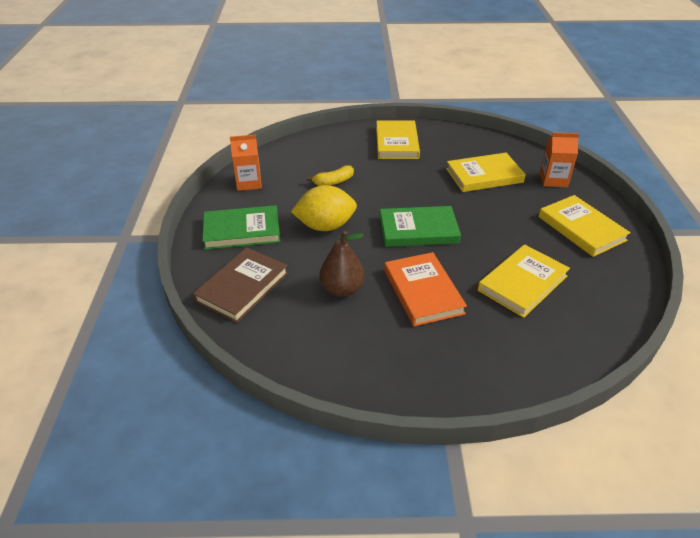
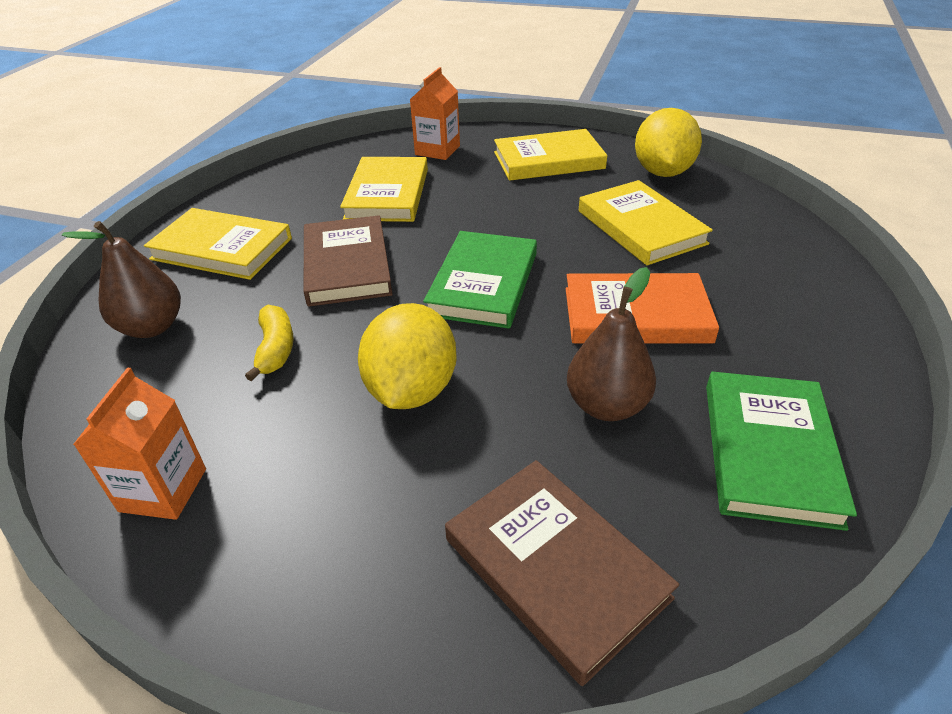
camera: 70 degrees left, 0 degrees up
green book [202,205,280,250] -> green book moved to [706,372,857,531]
none -> brown pear [62,221,181,338]
none -> brown book [304,215,393,307]
none -> yellow lemon [635,108,702,177]

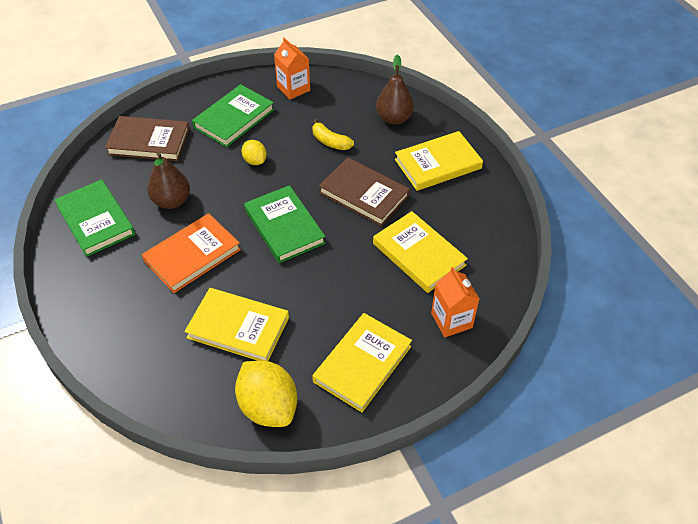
camera: 135 degrees right, 10 degrees up
yellow lemon [358,303,457,409] -> yellow lemon [241,140,267,165], size x0.53
none -> green book [192,84,274,147]

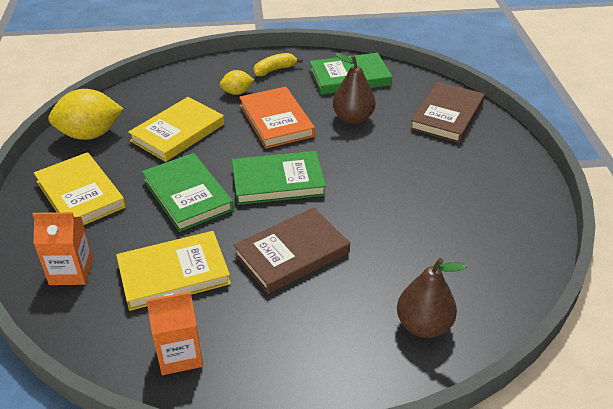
camera: 110 degrees right, 10 degrees down
green book [192,84,274,147] -> green book moved to [142,153,234,232]
yellow lemon [241,140,267,165] -> yellow lemon moved to [220,70,254,95]
orange carton [274,37,310,99] -> orange carton moved to [146,291,203,375]
yellow banana [312,119,354,150] -> yellow banana moved to [254,53,303,76]
yellow book [395,131,483,191] -> none

